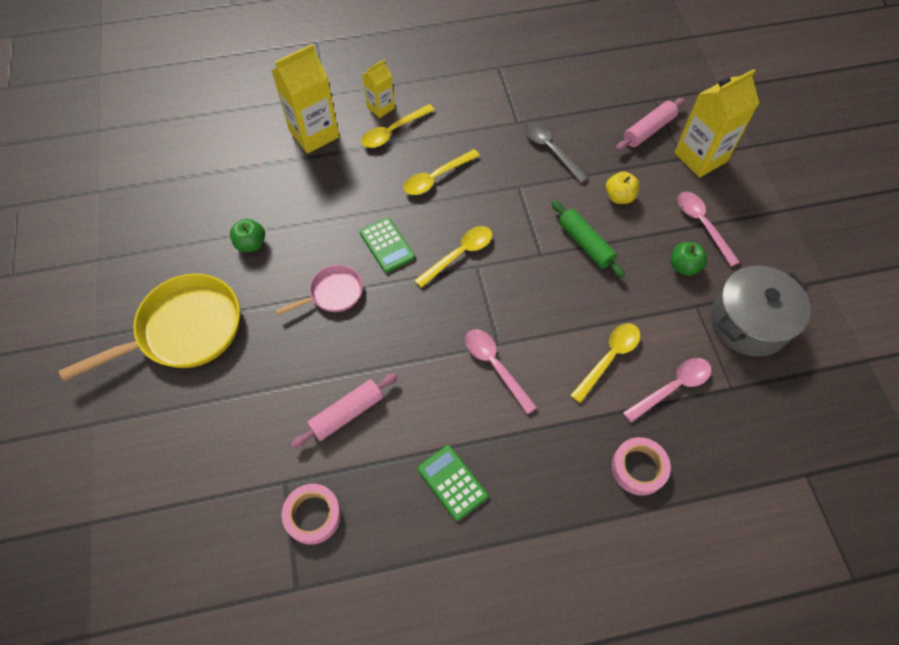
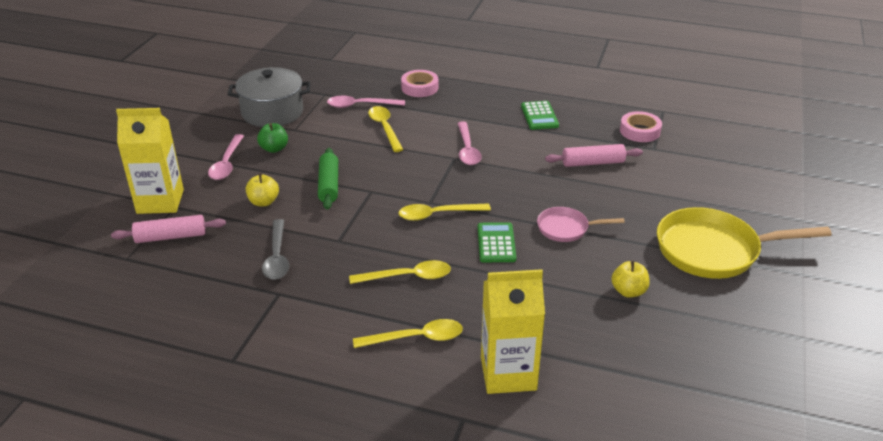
camera: 150 degrees left, 25 degrees down
green apple [230,219,265,252] -> yellow apple [611,261,650,298]
yellow carton [362,60,395,118] -> none
yellow spoon [570,323,640,403] -> yellow spoon turned 90 degrees clockwise [368,106,403,152]

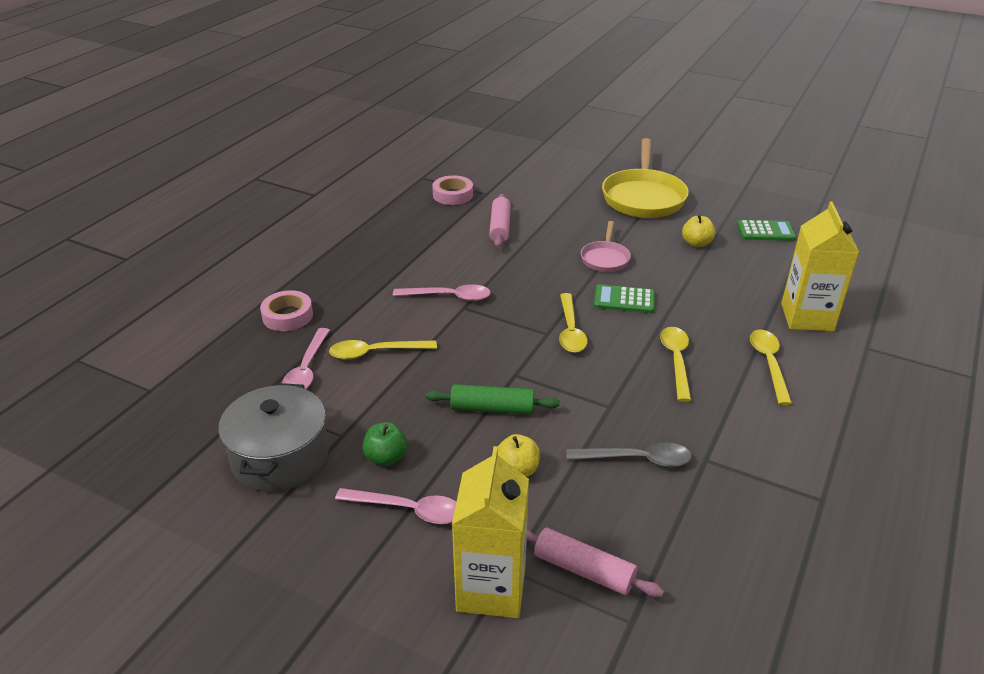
camera: 80 degrees left, 0 degrees up
pink rolling pin [111,215,226,243] -> pink rolling pin turned 60 degrees counterclockwise [527,528,664,598]
green calculator [521,101,559,130] -> green calculator moved to [737,220,796,241]

